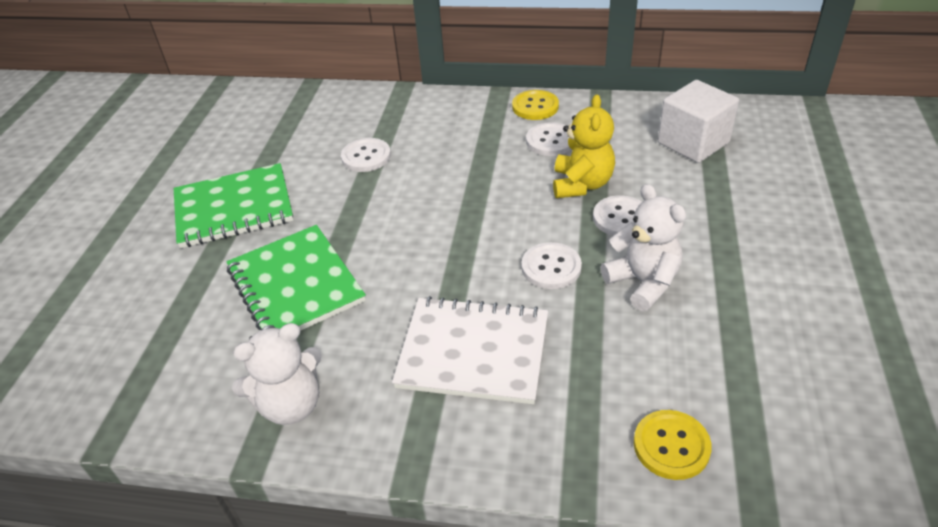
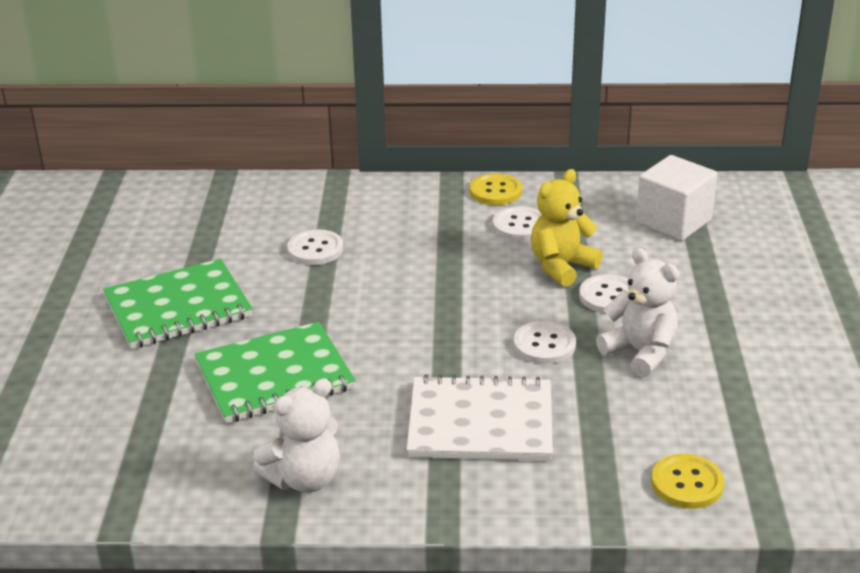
camera: 10 degrees left, 10 degrees down
green notebook [226,225,366,331] -> green notebook turned 75 degrees counterclockwise [194,322,356,423]
yellow teddy bear [553,94,615,198] -> yellow teddy bear turned 135 degrees counterclockwise [531,169,603,287]

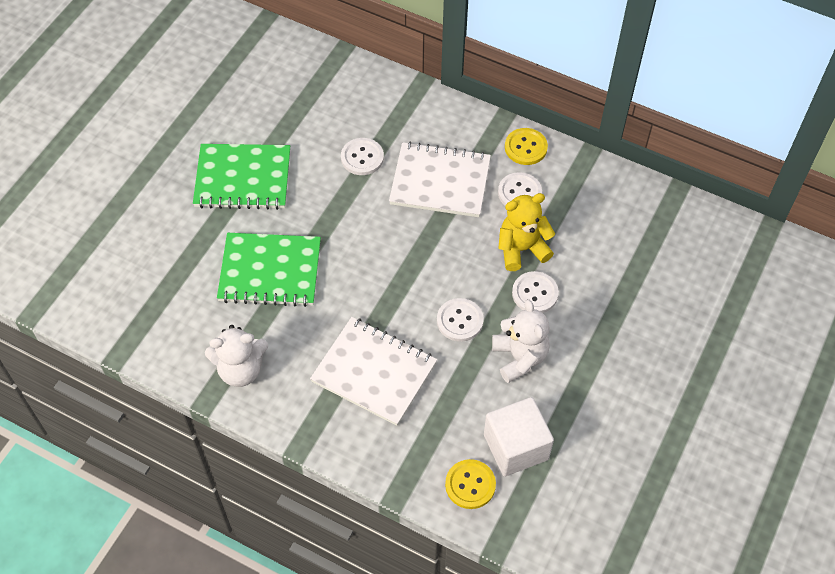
camera: 25 degrees right, 25 degrees up
white cube [636,155,717,241] -> white cube moved to [484,397,554,477]
none -> white notebook [389,142,491,217]

